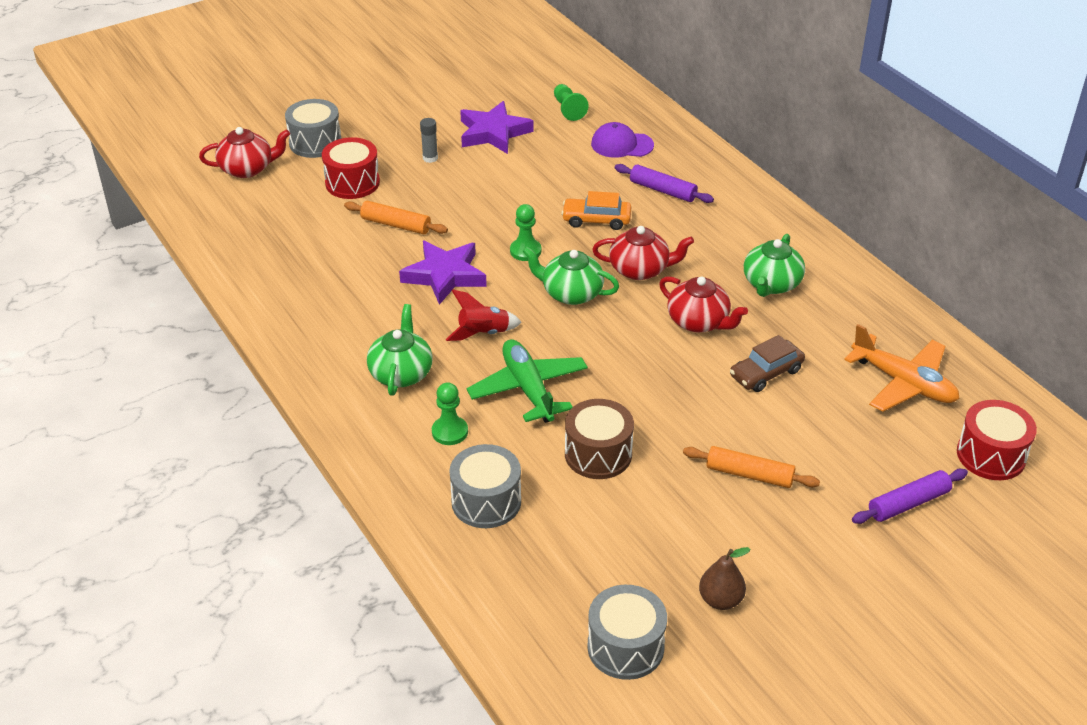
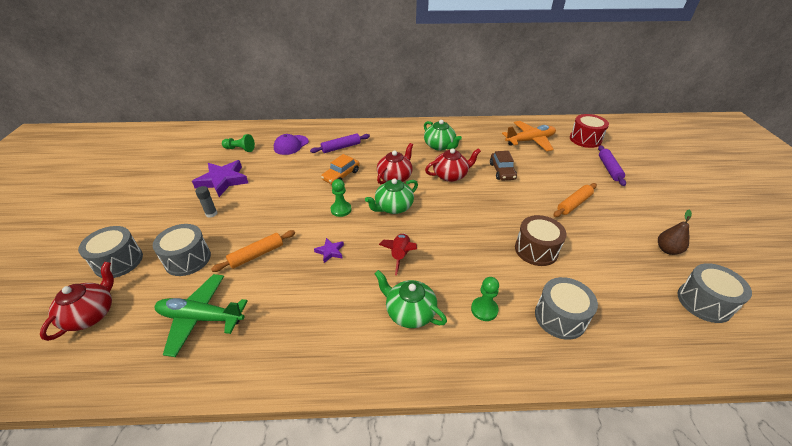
camera: 60 degrees left, 0 degrees up
red drum [322,137,380,199] -> grey drum [153,224,211,276]
purple star [399,240,487,305] -> purple star [314,238,344,263], size x0.49
green plane [467,339,588,423] -> green plane moved to [155,274,247,357]

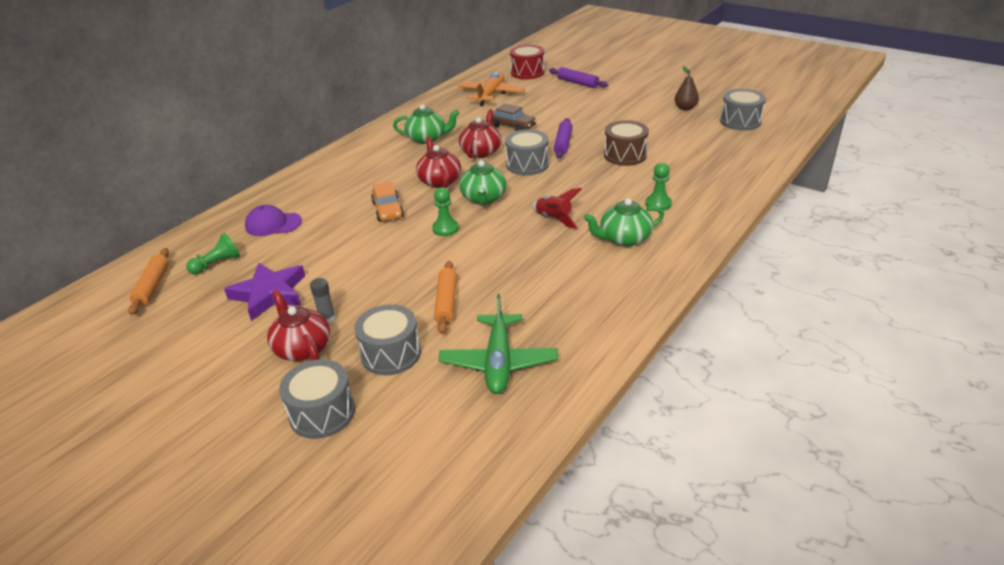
camera: 50 degrees left, 5 degrees down
red teapot [40,262,114,341] -> red teapot moved to [267,290,330,361]
green plane [155,274,247,357] -> green plane turned 45 degrees counterclockwise [438,294,558,394]
purple cap [274,134,309,155] -> purple cap turned 105 degrees clockwise [245,205,302,236]
purple rolling pin [310,133,370,153] -> purple rolling pin moved to [554,118,573,158]
purple star [314,238,344,263] -> none
grey drum [535,277,598,340] -> grey drum moved to [505,129,549,175]
orange rolling pin [553,183,597,217] -> orange rolling pin moved to [128,248,169,315]

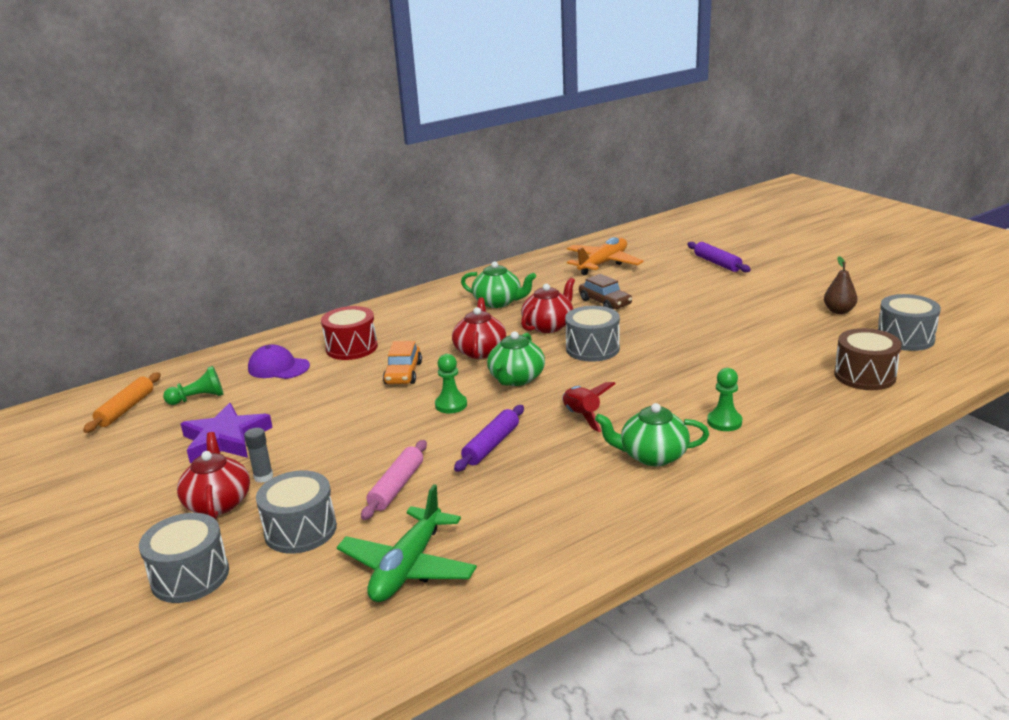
camera: 20 degrees right, 10 degrees down
orange rolling pin [434,261,457,334] -> pink rolling pin [361,440,427,520]
red drum [510,45,544,79] -> red drum moved to [321,306,378,360]
purple rolling pin [554,118,573,158] -> purple rolling pin moved to [454,405,524,472]
brown drum [604,120,649,166] -> brown drum moved to [834,328,902,390]

